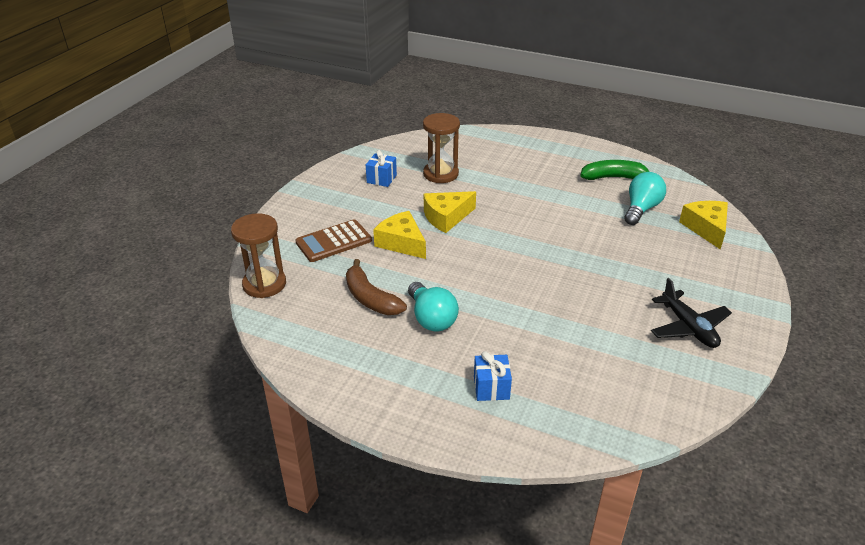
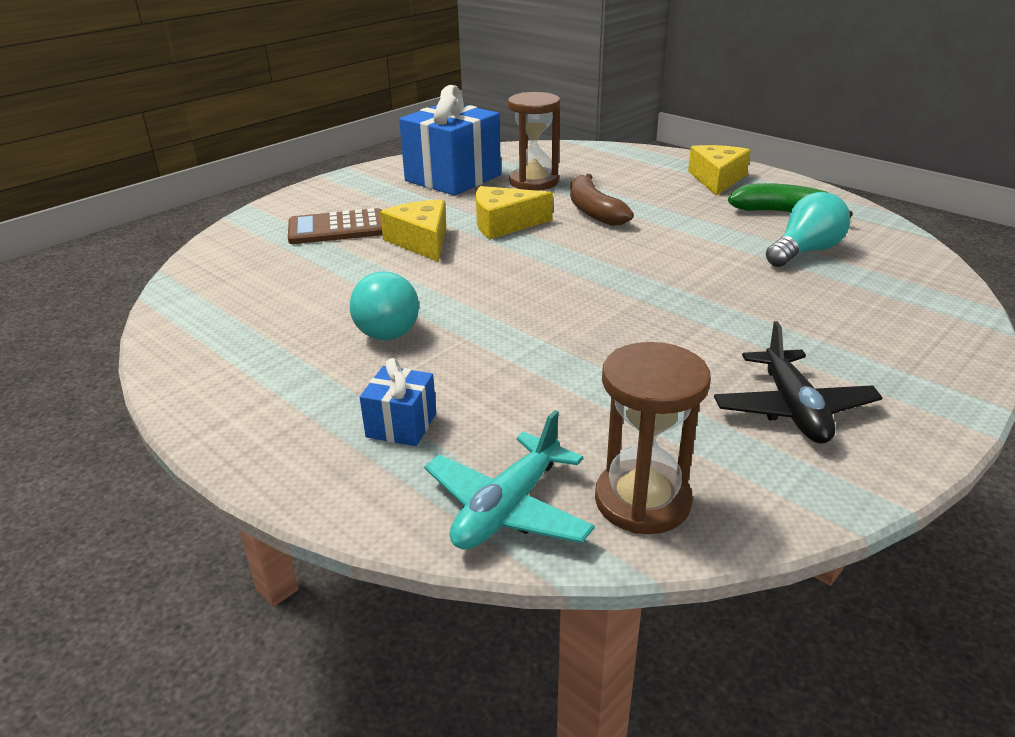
camera: 20 degrees right, 5 degrees down
brown hourglass [231,213,286,298] -> brown hourglass moved to [595,342,711,534]
brown banana [346,259,407,315] -> brown banana moved to [570,174,634,226]
blue gift [366,150,397,187] -> blue gift [399,85,501,196], size x2.17
yellow cheese [679,201,728,249] -> yellow cheese moved to [688,145,751,196]
none -> turquoise plane [424,410,595,550]

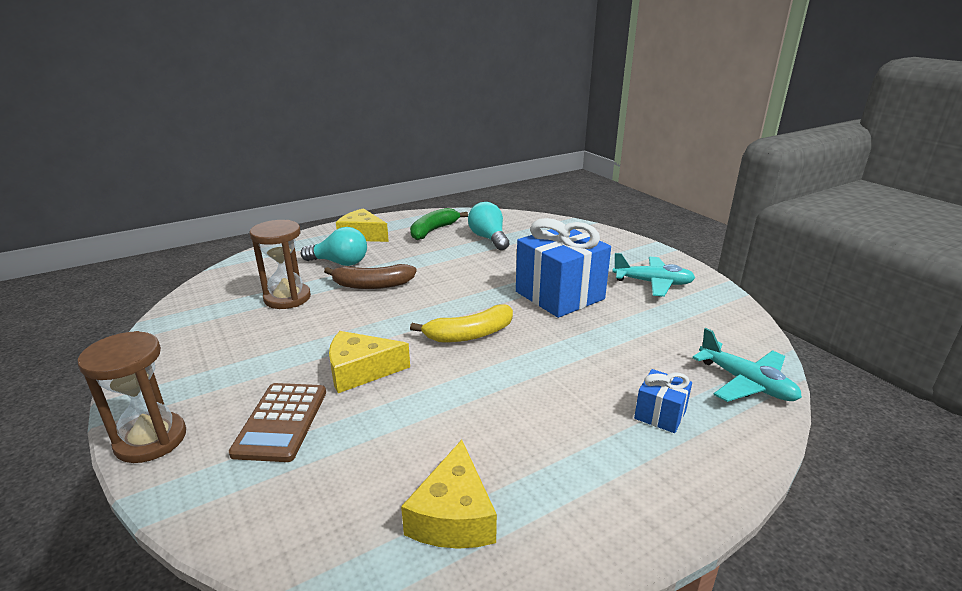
camera: 75 degrees left, 5 degrees down
turquoise light bulb [350,272,419,340] -> turquoise light bulb moved to [301,227,367,266]
blue gift [399,85,501,196] -> blue gift moved to [516,218,611,318]
yellow cheese [476,186,553,239] -> yellow cheese moved to [401,440,497,549]
brown hourglass [595,342,711,534] -> brown hourglass moved to [77,331,186,463]
black plane [714,321,883,444] -> turquoise plane [613,253,695,297]
none -> yellow banana [410,304,513,342]

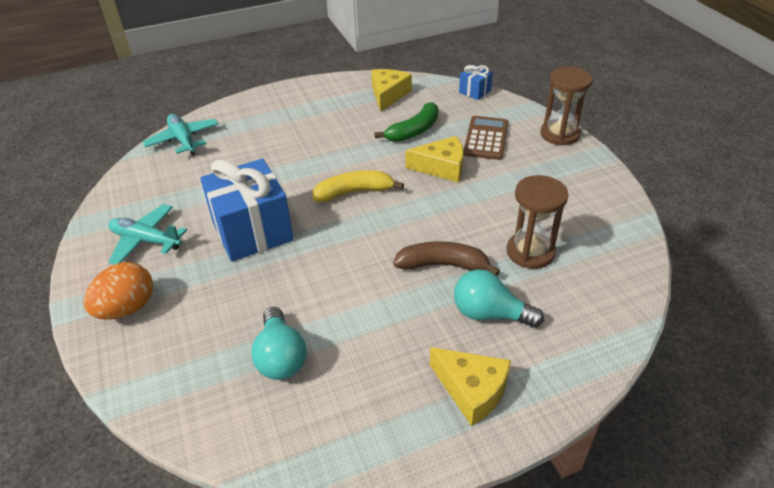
camera: 170 degrees left, 15 degrees up
green banana [410,208,468,240] -> green banana moved to [374,102,438,142]
blue gift [634,369,692,433] -> blue gift moved to [459,65,493,100]
none -> orange egg [84,262,153,320]

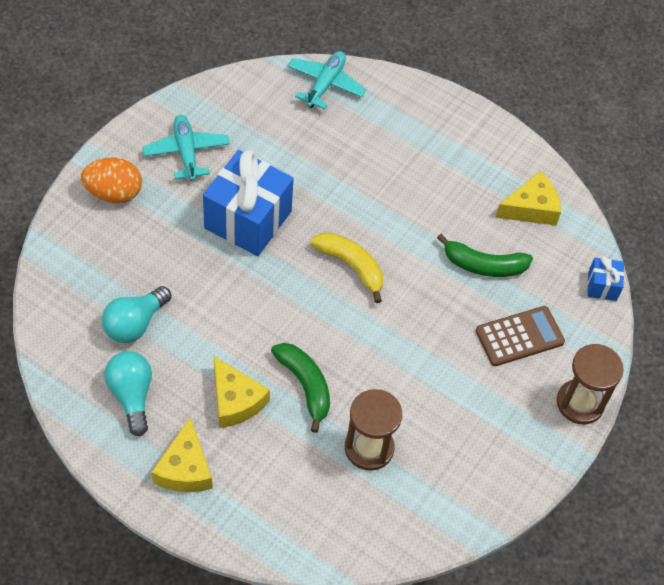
camera: 50 degrees right, 15 degrees up
brown banana [393,241,500,276] -> green banana [271,343,330,433]
yellow cheese [406,136,464,182] -> yellow cheese moved to [214,356,270,428]
turquoise light bulb [454,269,544,328] -> turquoise light bulb moved to [104,351,152,436]

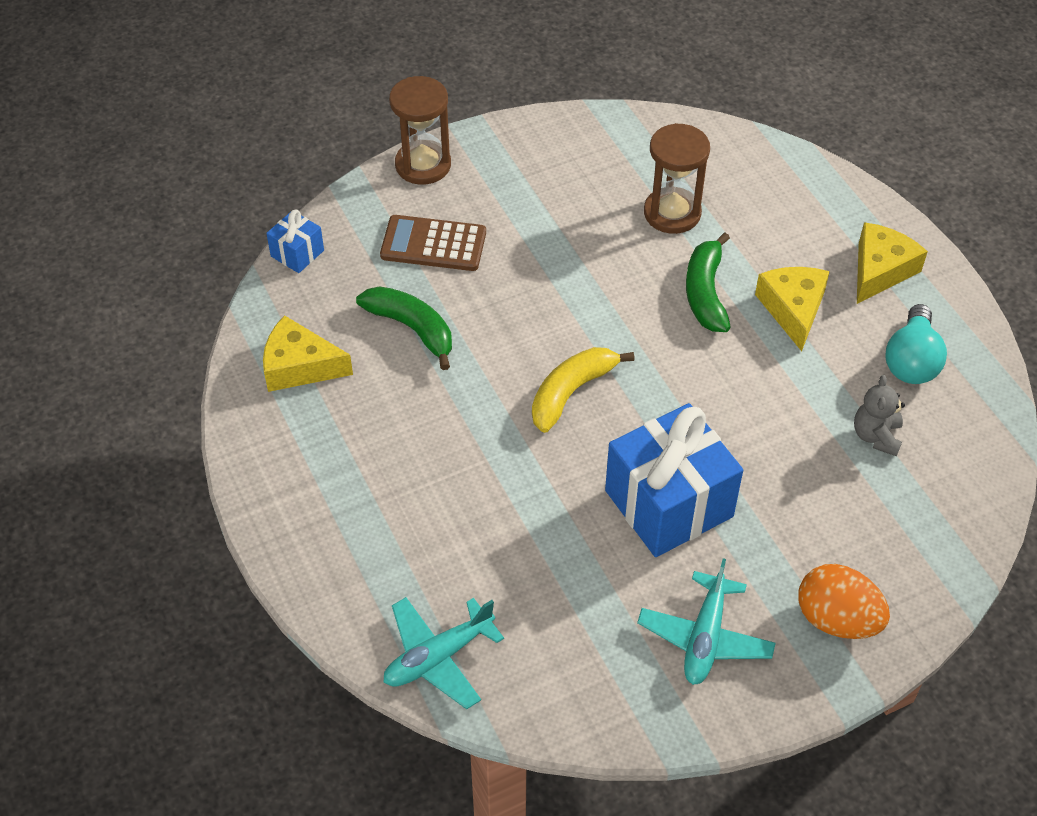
camera: 145 degrees left, 5 degrees down
turquoise light bulb [102,286,171,343] -> grey teddy bear [854,375,905,456]
yellow banana [311,232,383,303] -> yellow banana turned 60 degrees clockwise [532,347,635,433]

